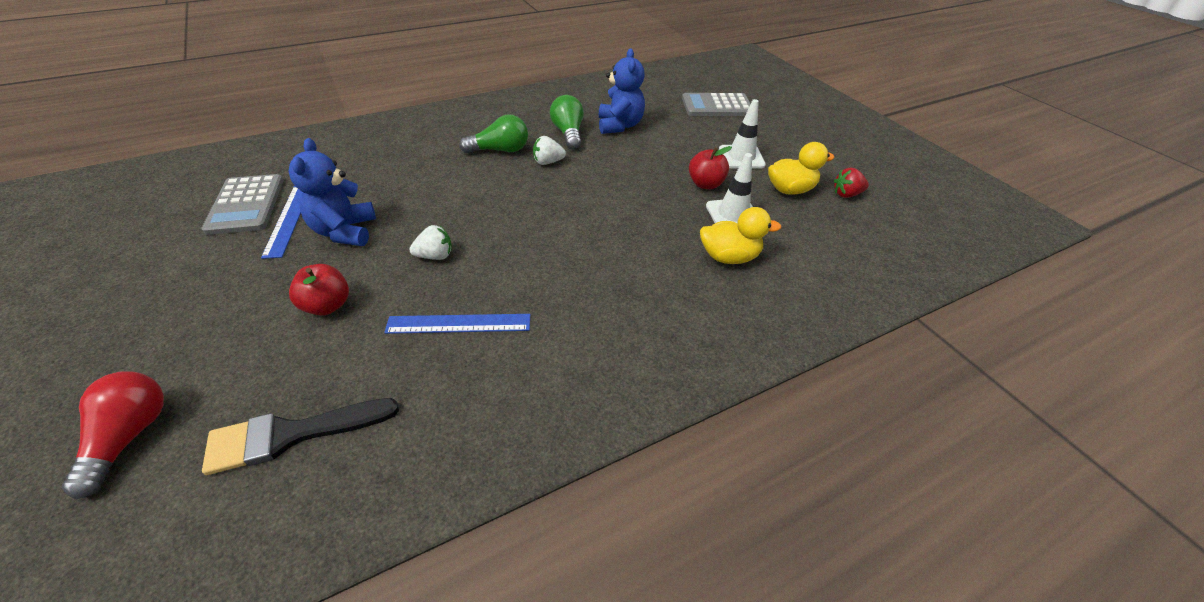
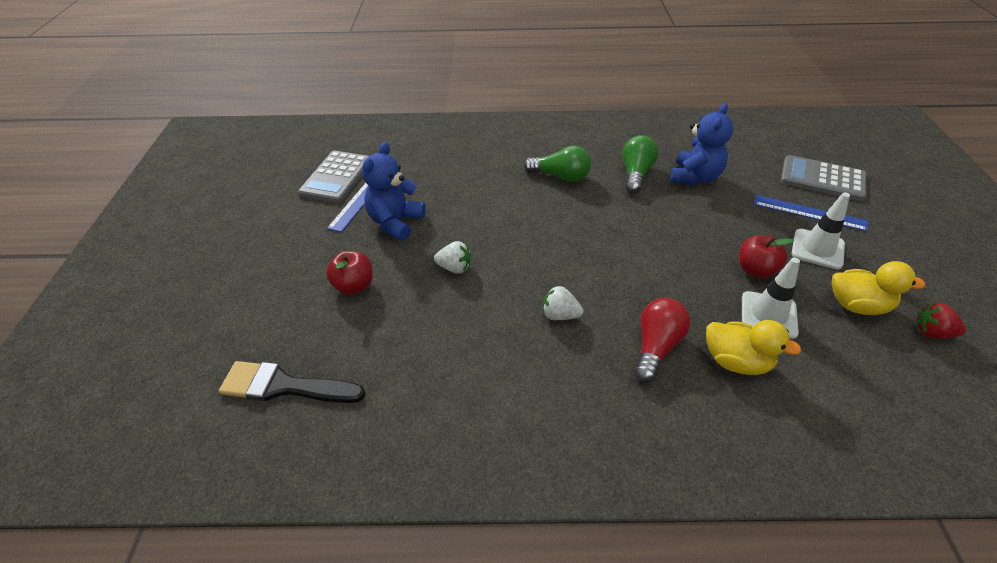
camera: 30 degrees right, 0 degrees up
red light bulb [62,371,164,499] -> red light bulb moved to [634,298,690,383]
blue ruler [384,314,530,334] -> blue ruler moved to [754,195,868,231]
white strawberry [533,136,566,165] -> white strawberry moved to [543,286,583,320]

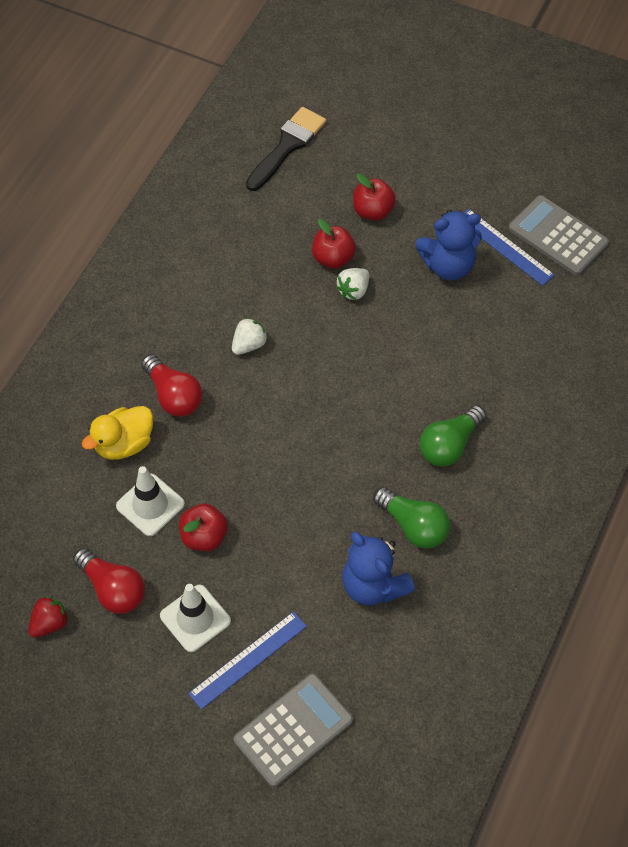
camera: 115 degrees right, 15 degrees up
blue teddy bear [362,142,426,241] -> blue teddy bear turned 120 degrees clockwise [415,210,482,280]
yellow duck [832,261,926,315] -> red light bulb [73,548,145,614]
none -> red apple [312,219,356,269]

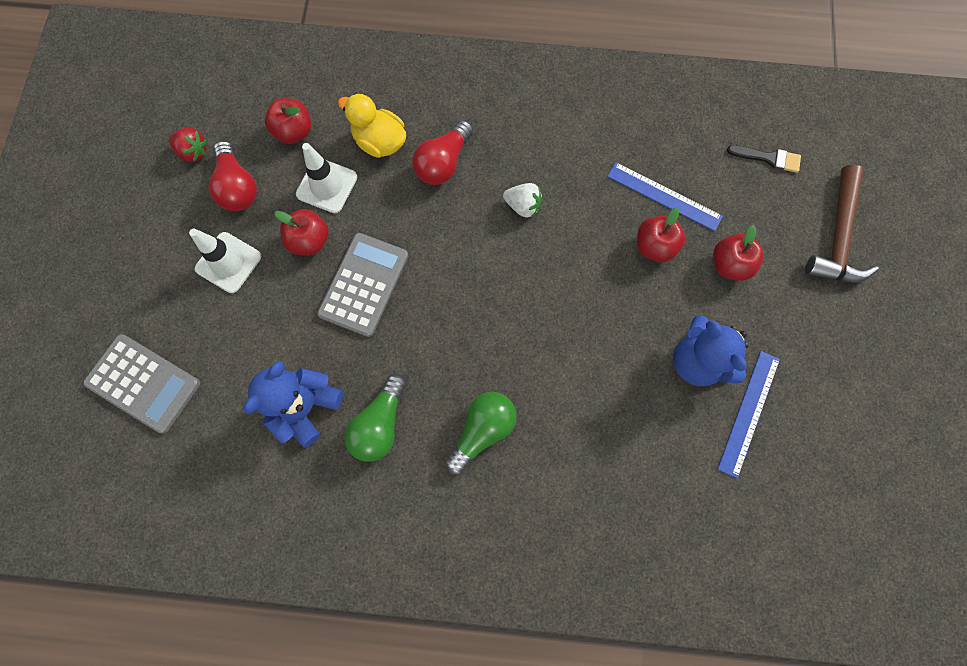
camera: 70 degrees right, 15 degrees up
red light bulb [73,548,145,614] -> red light bulb turned 45 degrees counterclockwise [208,141,257,211]
blue ruler [188,611,307,709] -> blue ruler moved to [607,162,723,231]
black brush [246,107,326,191] -> black brush [727,145,801,173], size x0.59
white strawberry [336,268,369,300] -> none
green light bulb [419,405,486,467] -> green light bulb turned 105 degrees clockwise [445,392,517,475]
grey calculator [509,195,609,276] -> grey calculator moved to [317,233,408,337]
none -> red apple [265,98,311,144]
none -> brown hammer [805,165,879,283]

